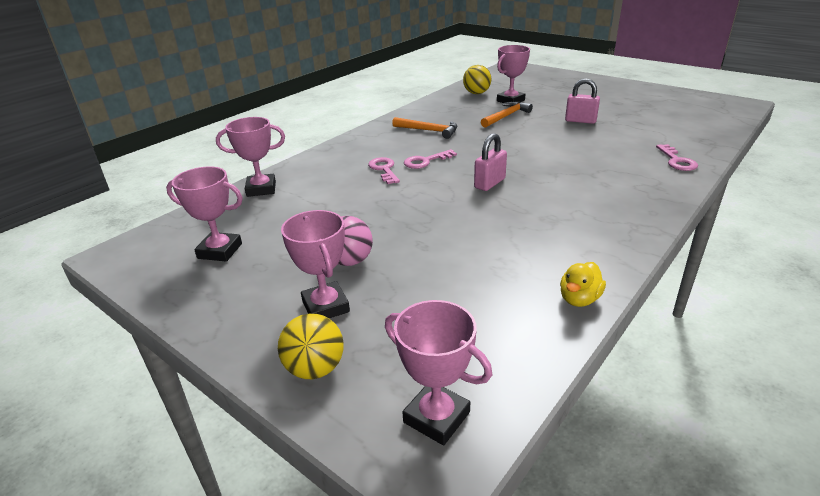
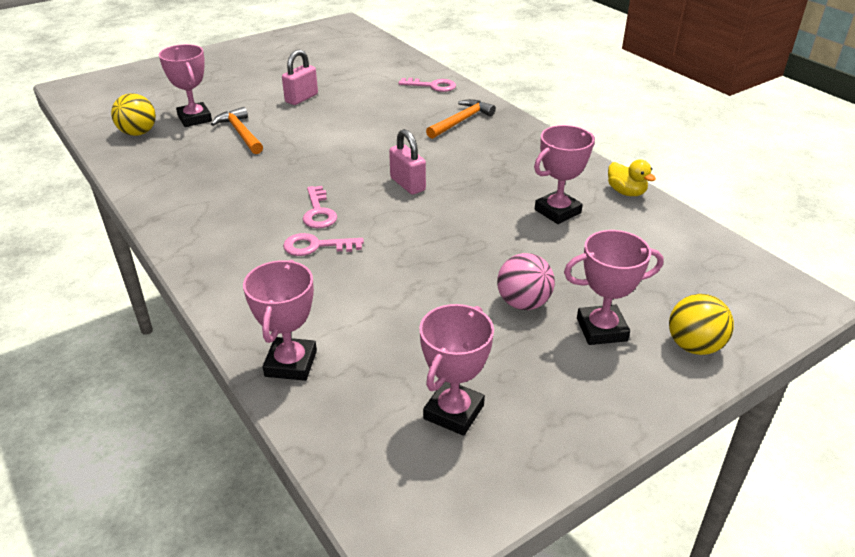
camera: 75 degrees left, 5 degrees up
pink trophy [385,300,492,445] -> pink trophy moved to [534,125,595,224]
orange hammer [392,117,458,139] -> orange hammer moved to [426,99,496,139]

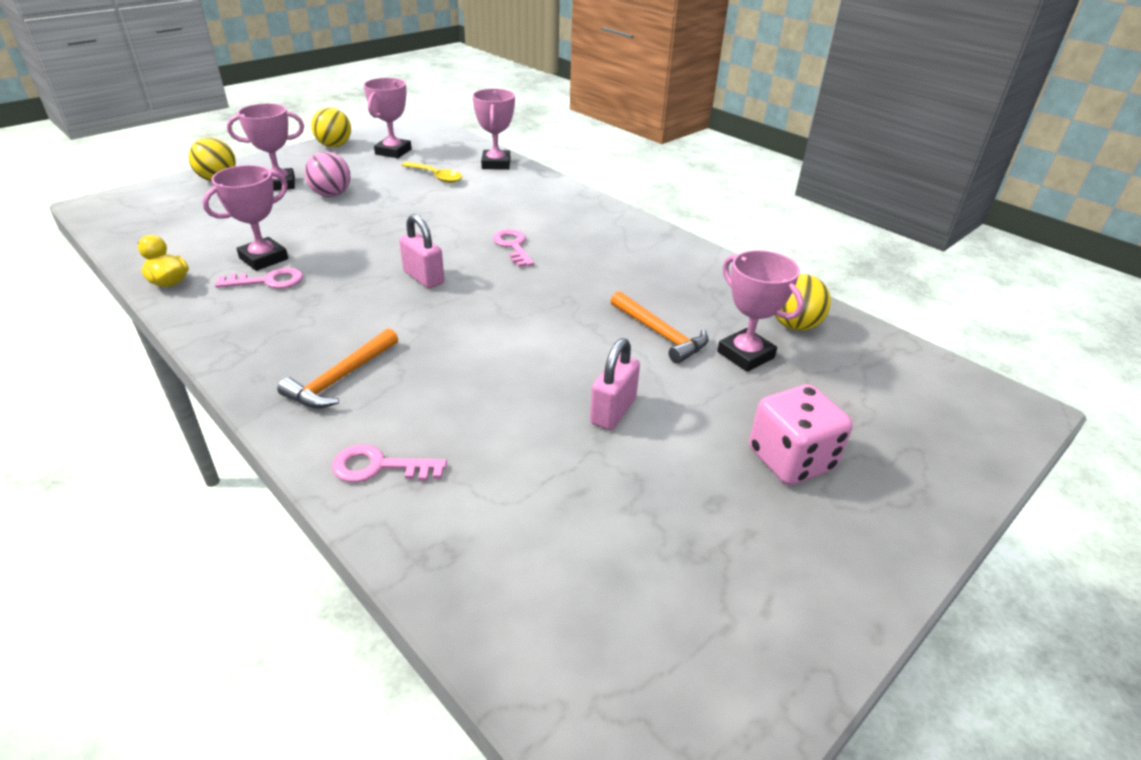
camera: 170 degrees right, 0 degrees up
pink key [283,233,364,256] -> pink key moved to [215,268,303,289]
none -> yellow ball [311,107,351,147]
none -> yellow spoon [401,162,462,183]
none -> pink dice [749,384,853,485]

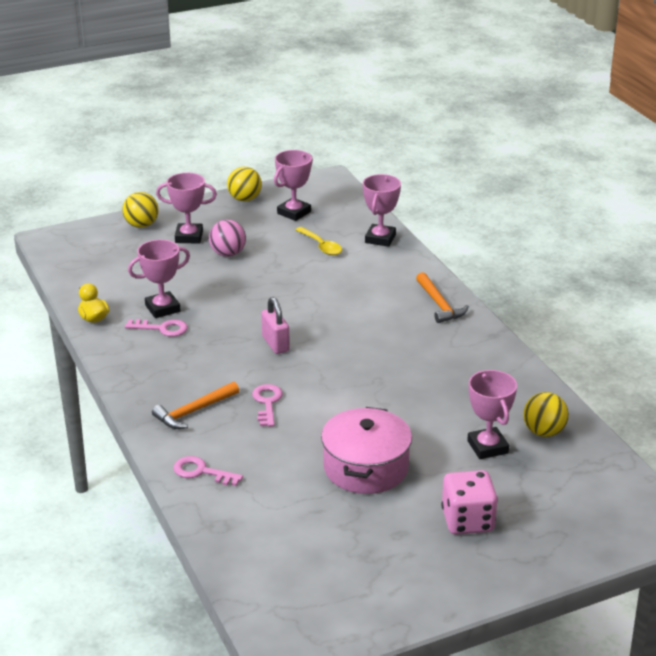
camera: 20 degrees right, 5 degrees down
pink key [493,229,534,267] -> pink key moved to [252,384,283,427]
pink padlock [590,338,640,430] -> pink pot [321,407,412,494]
orange hammer [611,291,708,364] -> orange hammer moved to [416,272,469,323]

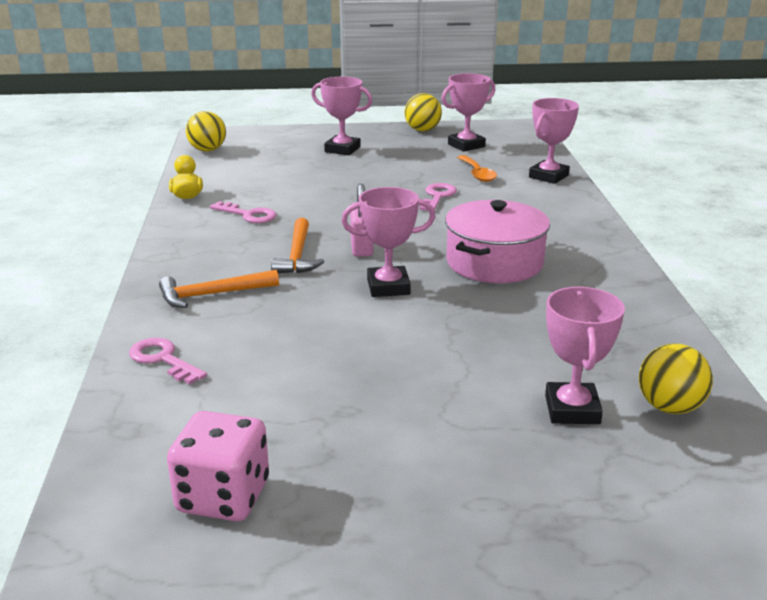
camera: 20 degrees right, 5 degrees down
yellow ball [122,192,159,228] -> yellow ball moved to [186,111,226,152]
pink trophy [128,240,190,318] -> pink trophy moved to [341,187,436,297]
pink ball [209,220,246,257] -> none
pink key [252,384,283,427] -> pink key moved to [419,183,457,211]
yellow spoon [296,227,342,255] -> orange spoon [457,155,497,182]
pink pot [321,407,412,494] -> pink pot moved to [445,200,550,283]
orange hammer [416,272,469,323] -> orange hammer moved to [271,218,325,273]
pink dice [442,470,498,535] -> pink dice moved to [167,411,269,521]

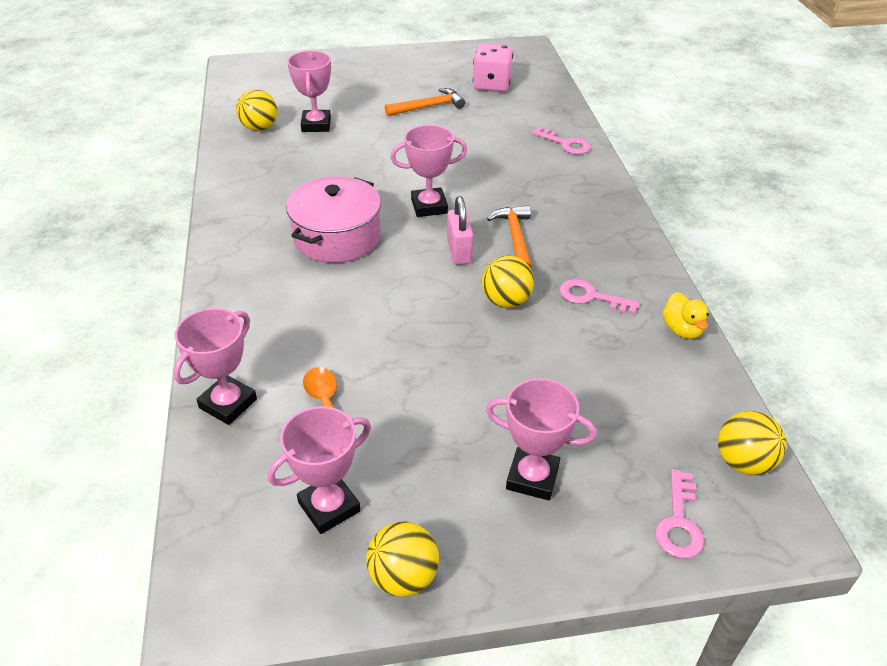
camera: 175 degrees right, 15 degrees up
orange hammer [159,270,279,308] -> orange hammer moved to [385,88,465,116]
pink key [419,183,457,211] -> pink key moved to [655,469,704,558]
none -> yellow ball [481,255,534,308]

